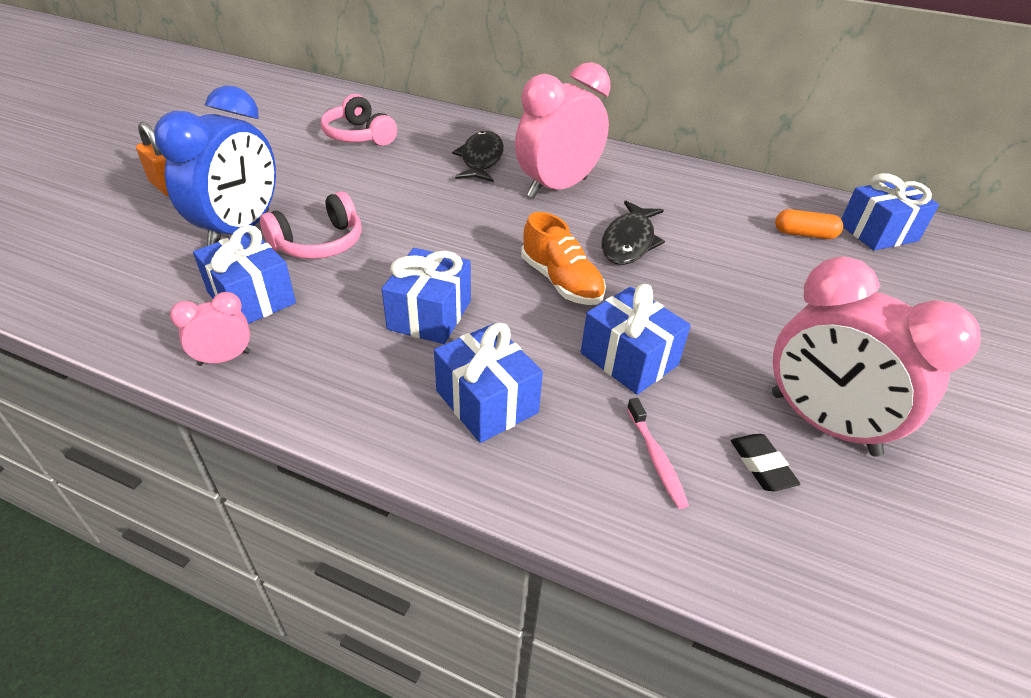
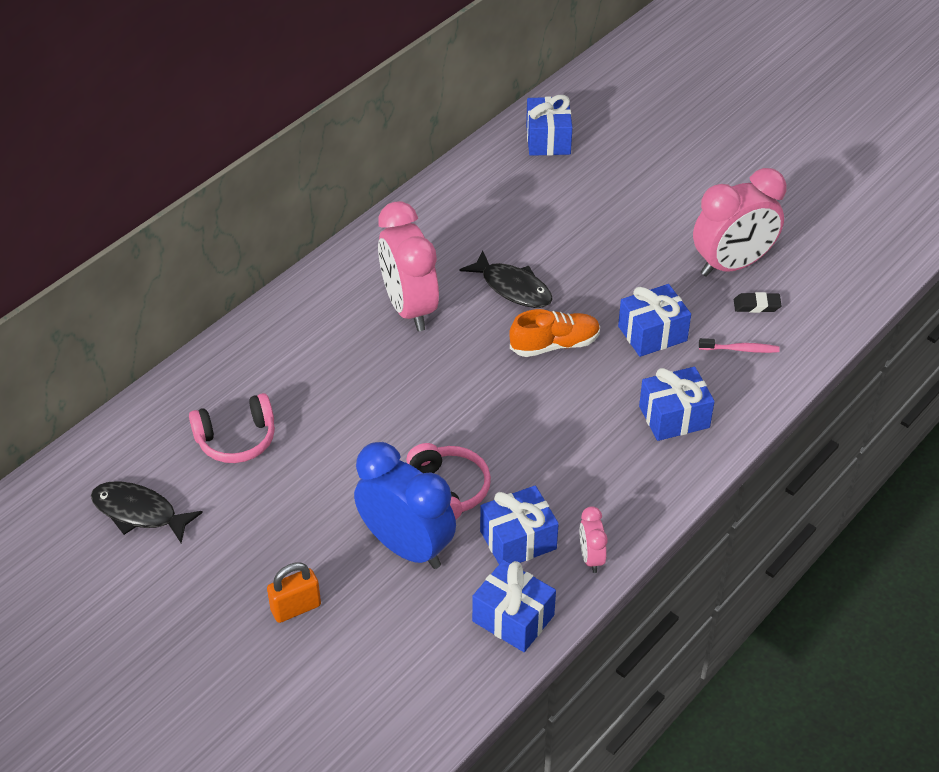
camera: 70 degrees left, 5 degrees up
blue gift [382,248,471,344] -> blue gift moved to [472,560,556,652]
black fish [452,131,504,182] -> black fish moved to [91,481,203,543]
orange capsule [775,209,843,239] -> none

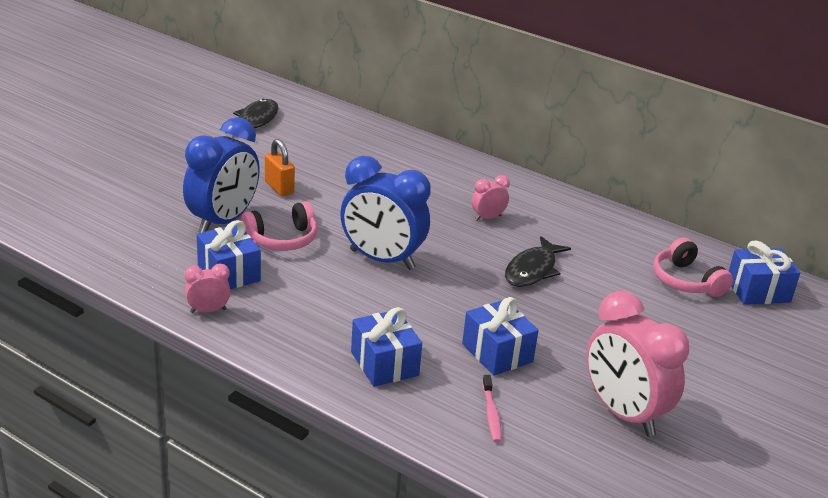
camera: 80 degrees right, 15 degrees down
pink headphones [189,393,275,463] -> pink headphones moved to [653,237,733,297]
orange padlock [267,563,321,623] -> orange padlock moved to [265,139,295,196]
pink clock [378,201,439,331] -> pink clock [472,175,510,221], size x0.46
blue gift [472,560,556,652] -> none
orange shoe [509,309,600,357] -> none
black eraser [734,292,782,313] -> none
none -> blue clock [340,156,431,270]

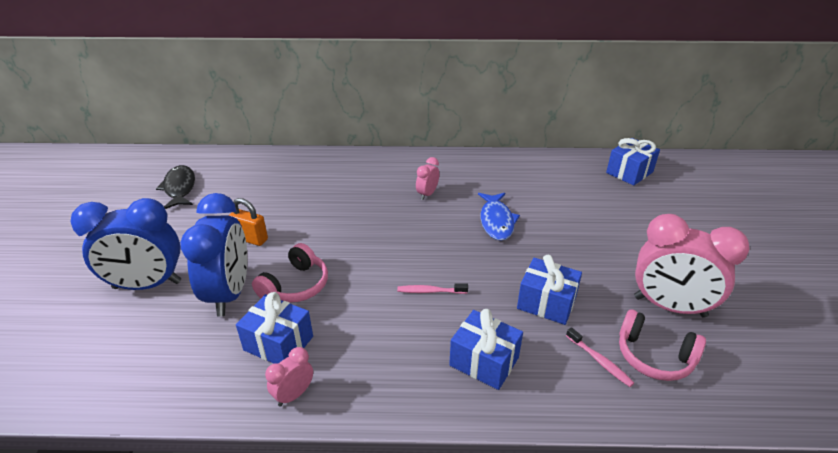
camera: 30 degrees left, 5 degrees up
blue clock [340,156,431,270] -> blue clock moved to [70,198,181,290]
black fish [505,236,571,287] -> blue fish [478,193,520,241]
pink headphones [653,237,733,297] -> pink headphones moved to [619,309,706,381]
none -> pink toothbrush [397,283,468,294]

